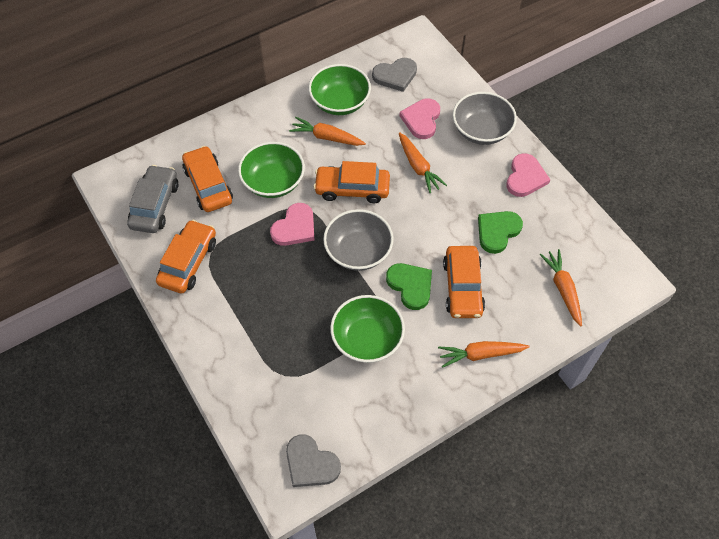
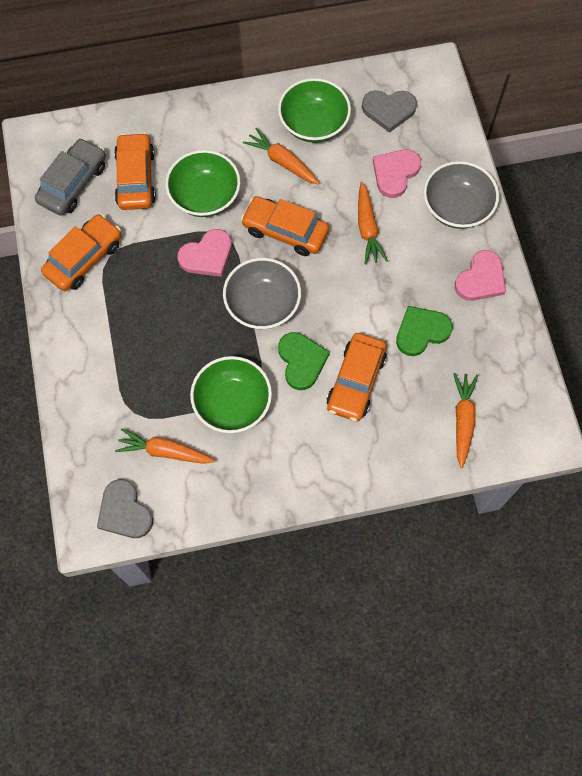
camera: 20 degrees right, 10 degrees up
orange carrot [438,341,530,368] -> orange carrot moved to [115,428,215,464]

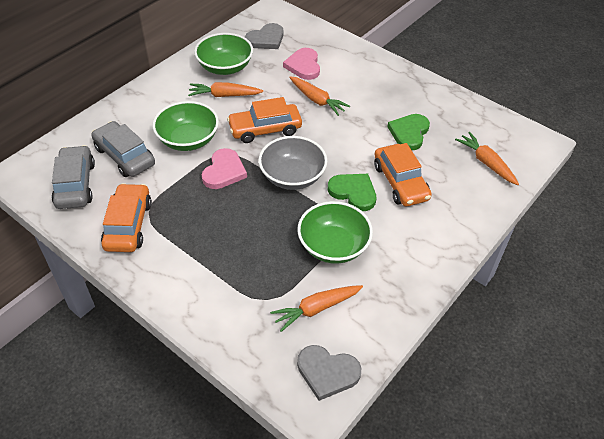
camera: 40 degrees left, 20 degrees down
orange car [114,132,156,210] -> grey car [91,121,155,177]
grey bowl [423,161,499,229] -> none
pink heart [455,250,506,301] -> none

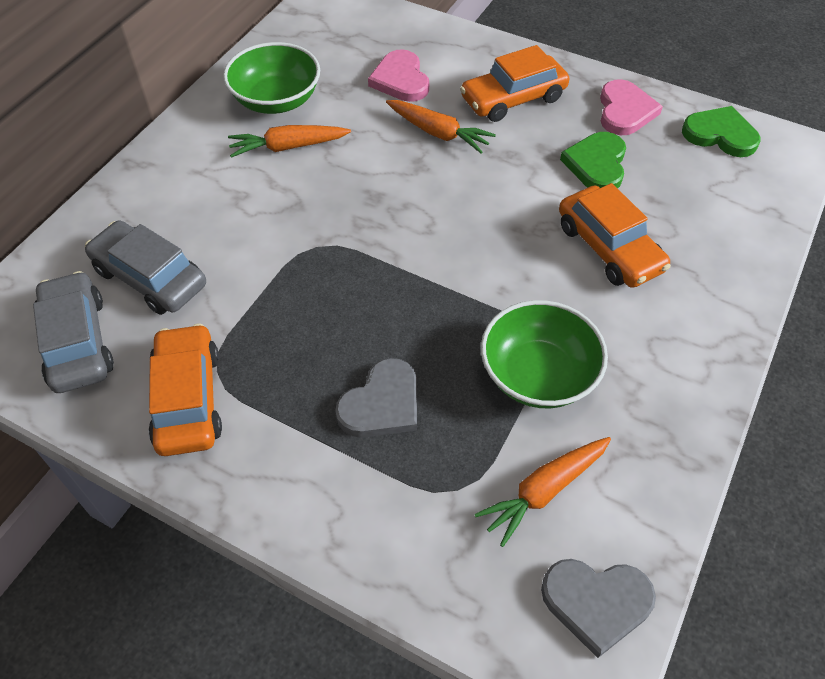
camera: 10 degrees left, 5 degrees up
green bowl [153,101,219,151] -> none
pink heart [202,148,247,189] -> pink heart moved to [600,79,663,135]
orange car [227,97,302,143] -> orange car moved to [460,45,569,122]
grey heart [245,23,284,49] -> grey heart moved to [335,358,417,438]
grey bowl [259,136,327,190] -> none
green heart [328,174,376,211] -> green heart moved to [682,106,760,157]
orange carrot [455,132,519,185] -> none

